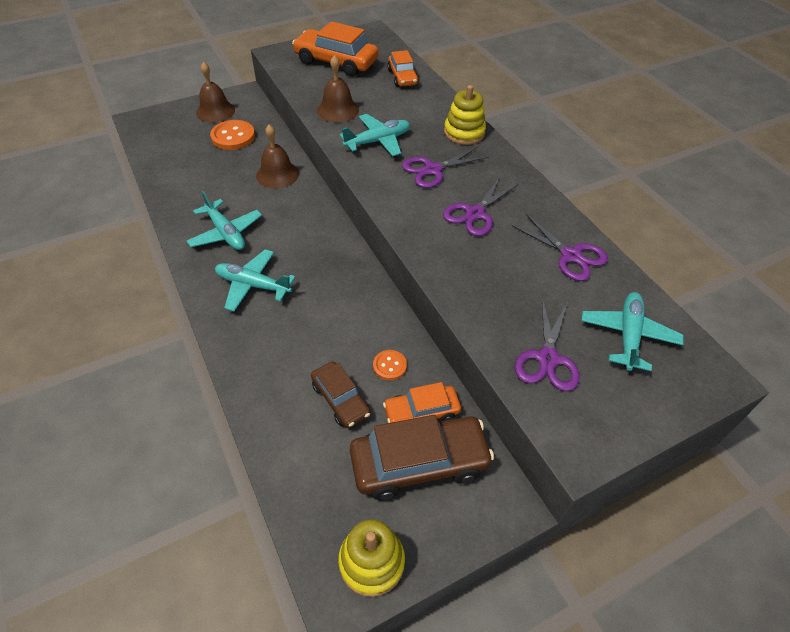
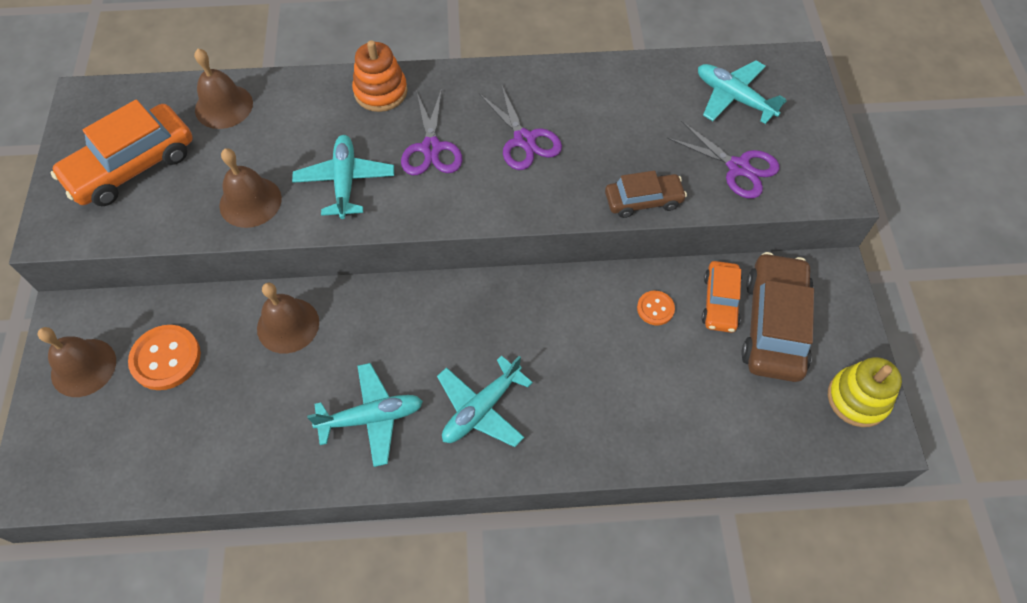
camera: 65 degrees left, 10 degrees up
brown car [311,361,371,428] -> brown car moved to [605,171,687,218]
orange car [387,50,419,87] -> brown bell [194,49,253,129]
yellow stacking toy [444,85,486,145] -> orange stacking toy [352,40,408,112]
purple scissors [511,214,608,281] -> none

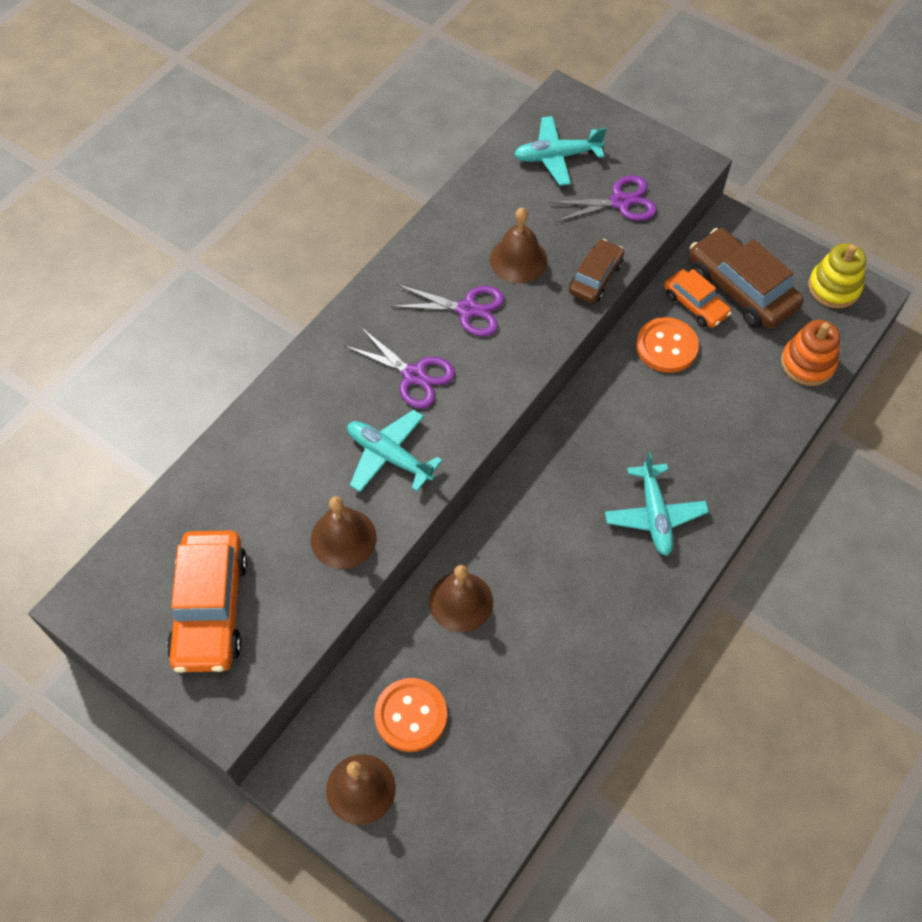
camera: 50 degrees left, 0 degrees up
brown bell [194,49,253,129] -> brown bell moved to [490,208,547,283]
turquoise plane [307,363,423,467] -> none
orange stacking toy [352,40,408,112] -> orange stacking toy moved to [781,320,840,386]
orange button [637,291,675,325] -> orange button [636,317,699,373], size x1.77

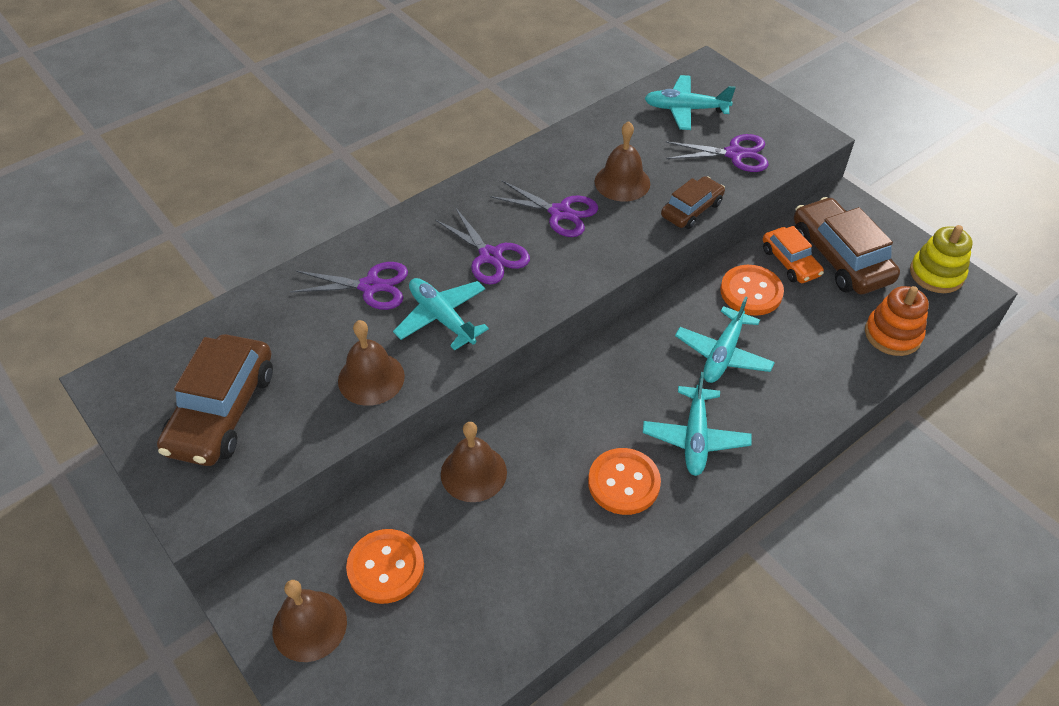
camera: 15 degrees right, 10 degrees down
orange car [167,530,247,673] -> brown car [157,334,273,466]
none -> purple scissors [290,262,408,310]
none -> orange button [588,448,661,515]
none -> turquoise plane [675,296,775,383]

